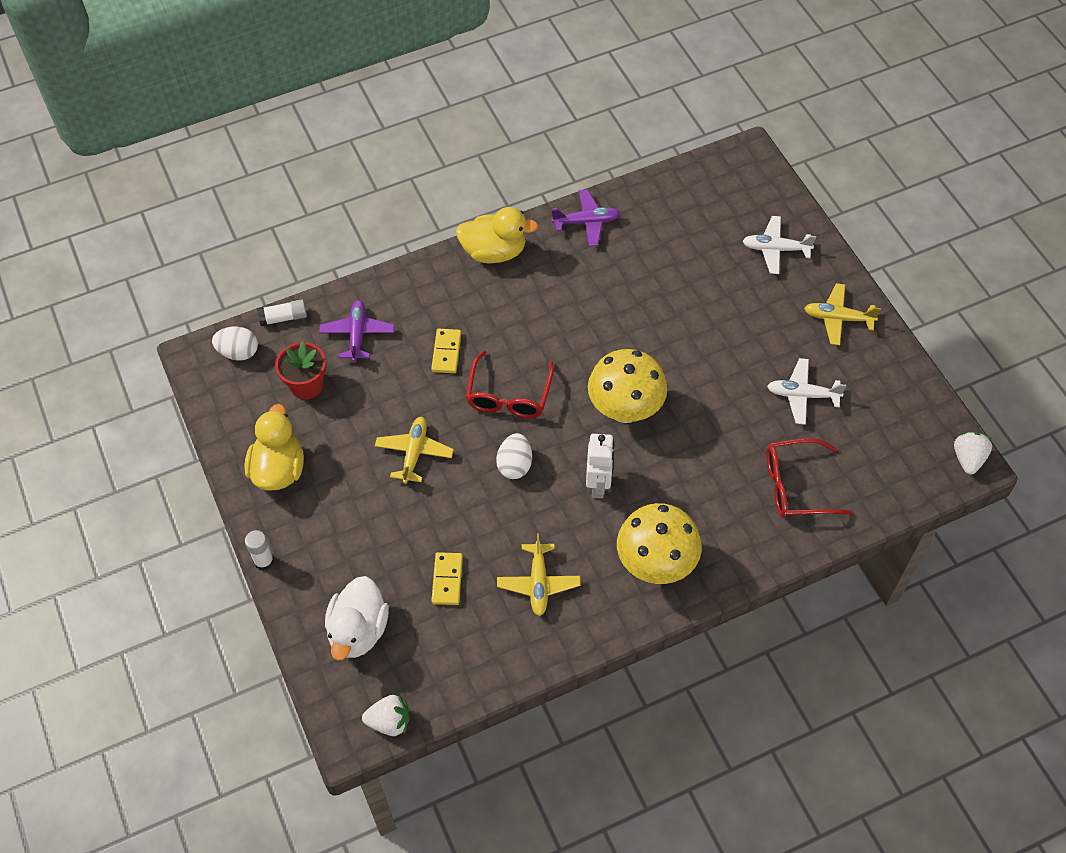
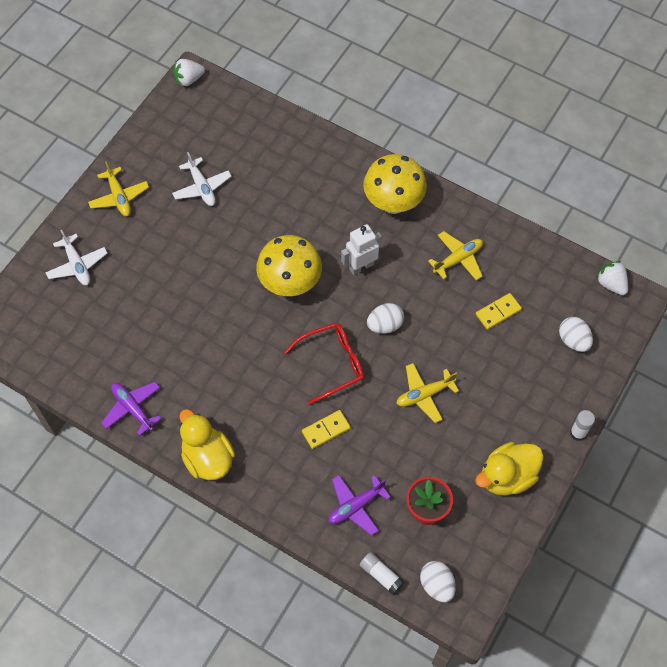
camera: 125 degrees left, 5 degrees up
white duck [325,576,389,661] -> white egg [559,317,593,352]
red glasses [766,438,852,517] -> none

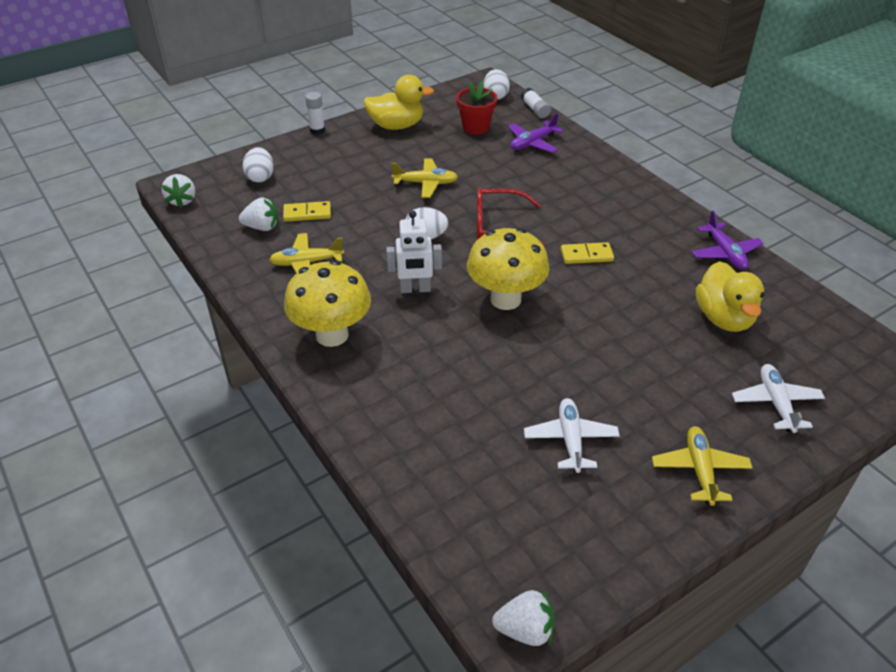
camera: 155 degrees left, 20 degrees down
yellow duck [179,409,235,480] -> yellow duck moved to [696,261,764,332]
yellow domino [302,410,351,449] -> yellow domino moved to [561,242,614,264]
purple plane [329,475,391,536] -> purple plane turned 150 degrees clockwise [508,113,564,153]
none -> white strawberry [239,197,278,231]

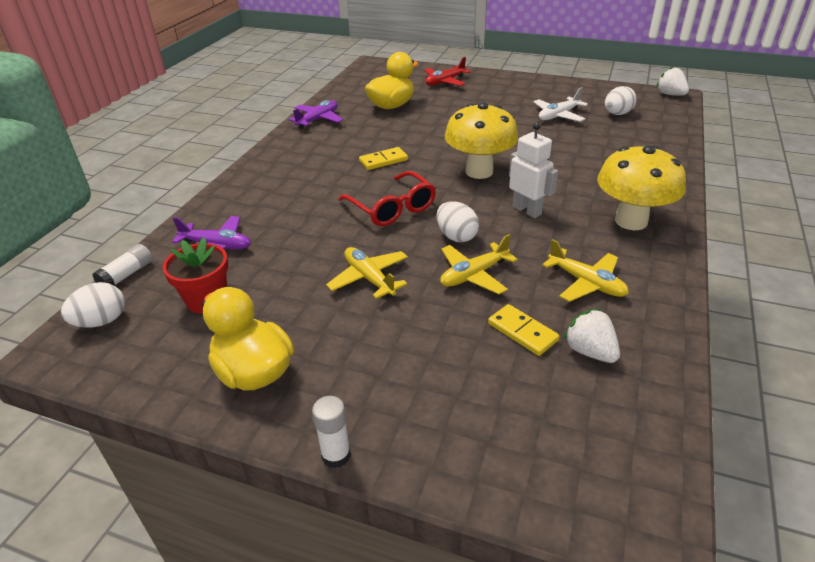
camera: 125 degrees left, 5 degrees down
white strawberry [162,174,195,208] -> none
white egg [242,147,274,182] -> white egg moved to [605,86,636,115]
yellow domino [561,242,614,264] -> yellow domino turned 75 degrees counterclockwise [359,147,408,170]
yellow plane [652,426,752,506] -> yellow plane moved to [440,234,518,294]
white plane [732,364,825,433] -> red plane [424,57,471,86]

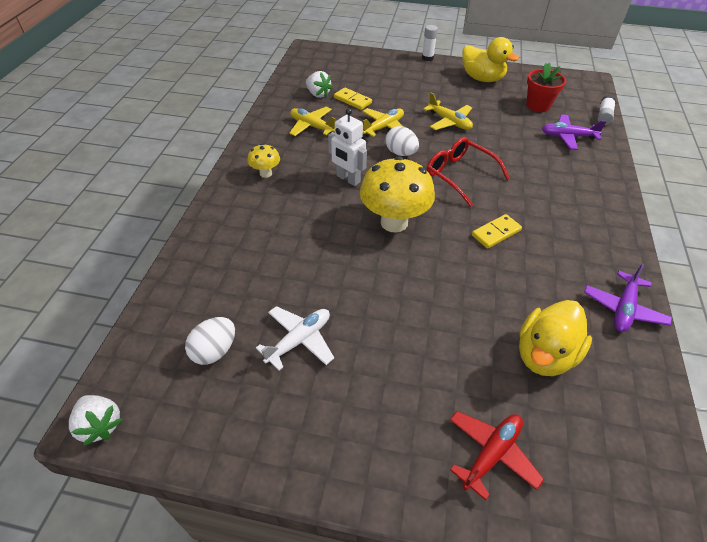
camera: 170 degrees right, 10 degrees up
white egg [61,282,125,328] -> none
yellow mushroom [597,145,686,230] -> yellow mushroom [247,144,280,178], size x0.49

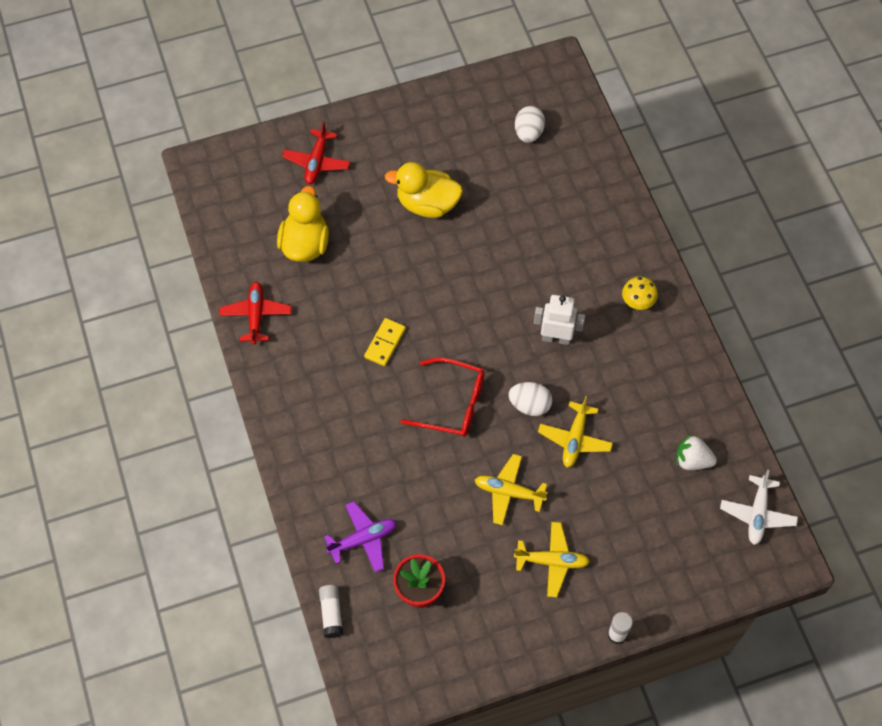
camera: 150 degrees right, 15 degrees up
white strawberry [69,395,123,446] -> none
white plane [256,306,334,371] -> white plane moved to [720,470,798,545]
yellow plane [289,107,336,136] -> yellow plane moved to [514,522,590,597]
yellow domino [334,87,372,110] -> none
yellow mushroom [360,156,435,233] -> none
yellow duck [462,37,519,82] -> yellow duck moved to [385,162,463,218]
purple plane [584,263,672,332] -> red plane [219,282,292,345]

